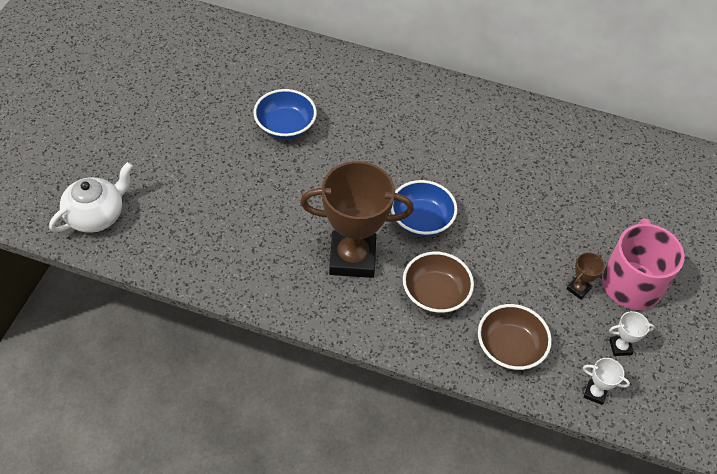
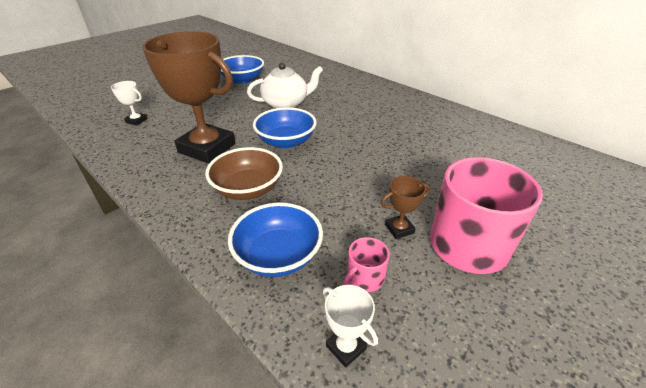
camera: 30 degrees right, 15 degrees down
white teapot [49,162,133,233] -> white teapot moved to [247,63,323,108]
brown bowl [478,304,552,370] -> blue bowl [228,203,323,277]
white trophy [609,311,655,356] -> white trophy moved to [111,81,148,125]
none -> pink mug [343,237,390,292]

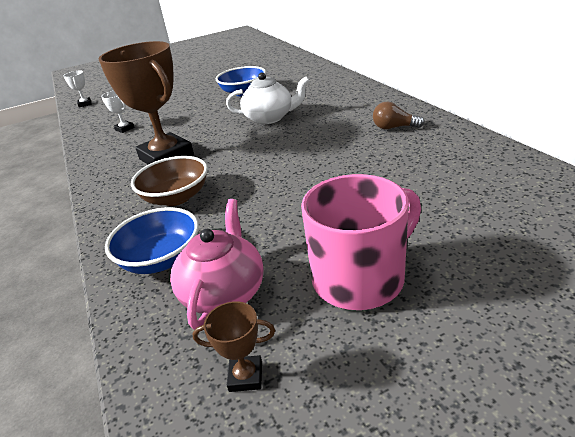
camera: 25 degrees right, 5 degrees down
blue bowl [253,107,316,148] -> none
white trophy [323,285,378,368] -> white trophy moved to [64,71,91,108]
pink mug [343,237,390,292] -> pink teapot [170,199,264,330]
brown trophy [381,176,430,239] -> brown trophy moved to [193,301,275,392]
none -> brown light bulb [373,101,425,129]

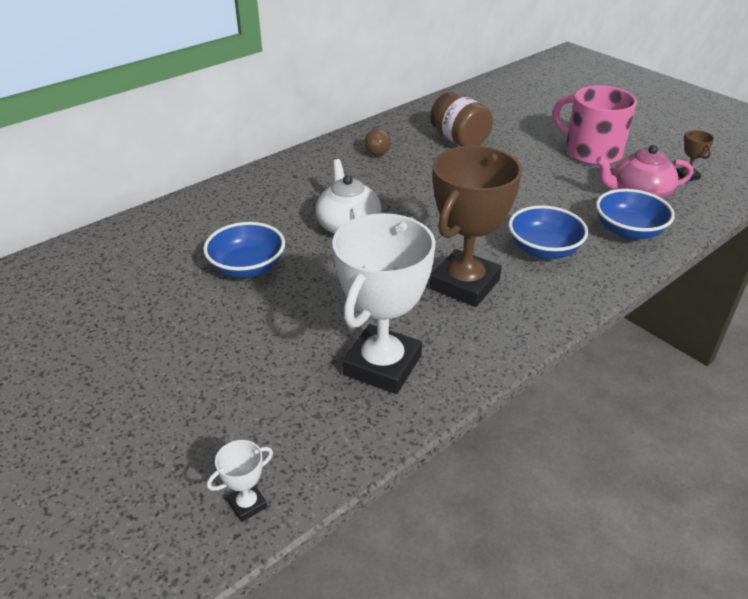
camera: 110 degrees left, 5 degrees up
white trophy [101,91,135,133] -> white trophy [332,213,436,394], size x2.46
brown bowl [131,156,208,206] -> blue bowl [508,205,588,259]
none -> brown jar [430,92,493,146]

